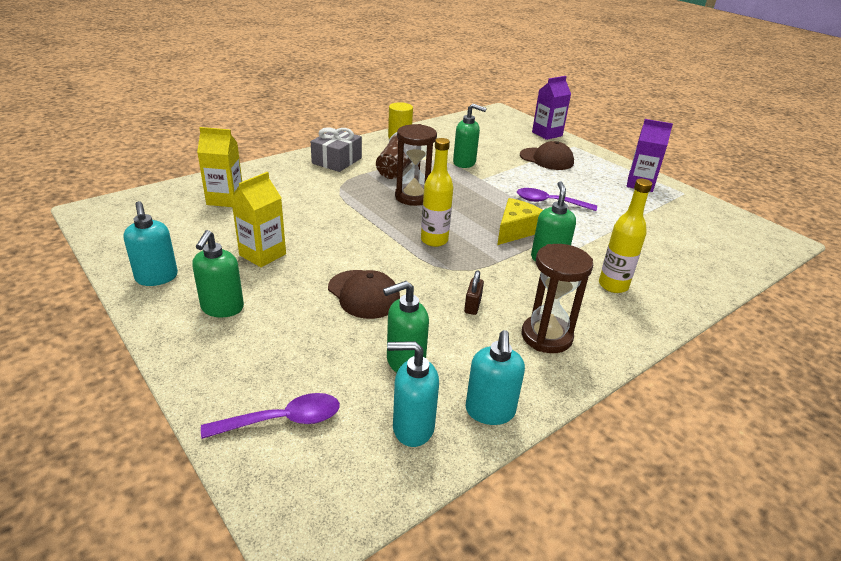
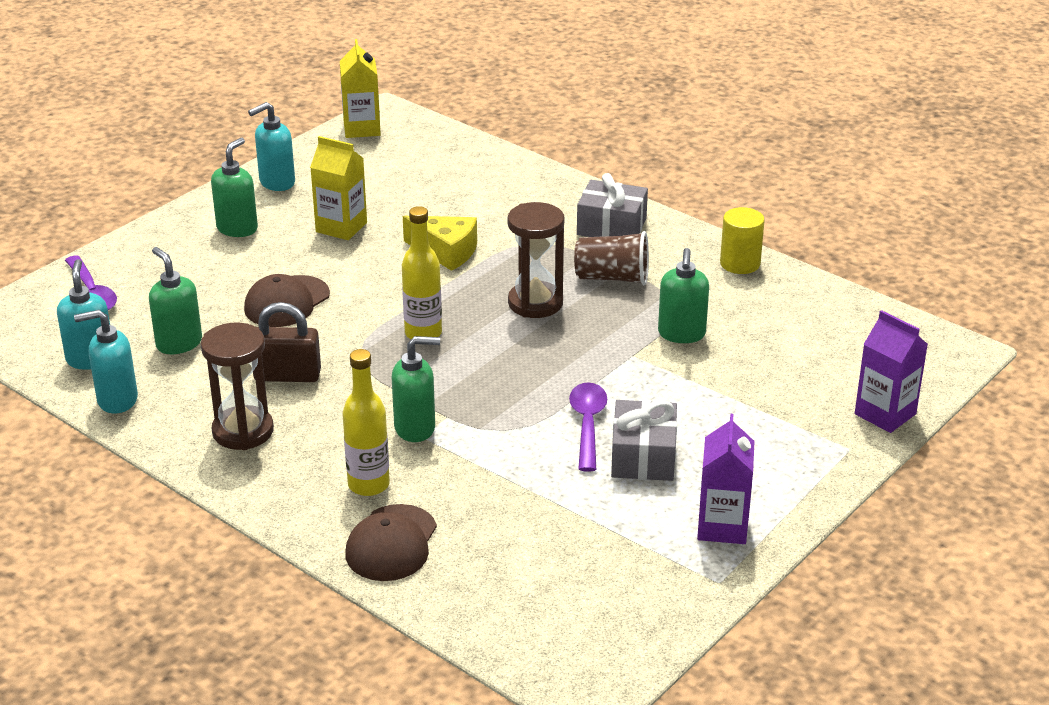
camera: 80 degrees right, 0 degrees up
green soap dispenser [192,230,244,317] -> green soap dispenser turned 120 degrees clockwise [211,138,258,237]
yellow carton [197,127,242,207] -> yellow carton moved to [340,39,381,138]
brown padlock [464,270,484,315] -> brown padlock [253,302,321,382], size x1.77
yellow cheese [497,198,543,245] -> yellow cheese moved to [403,216,477,271]
brown cap [520,141,574,170] -> brown cap moved to [345,504,437,581]
none -> grey gift [611,400,677,481]

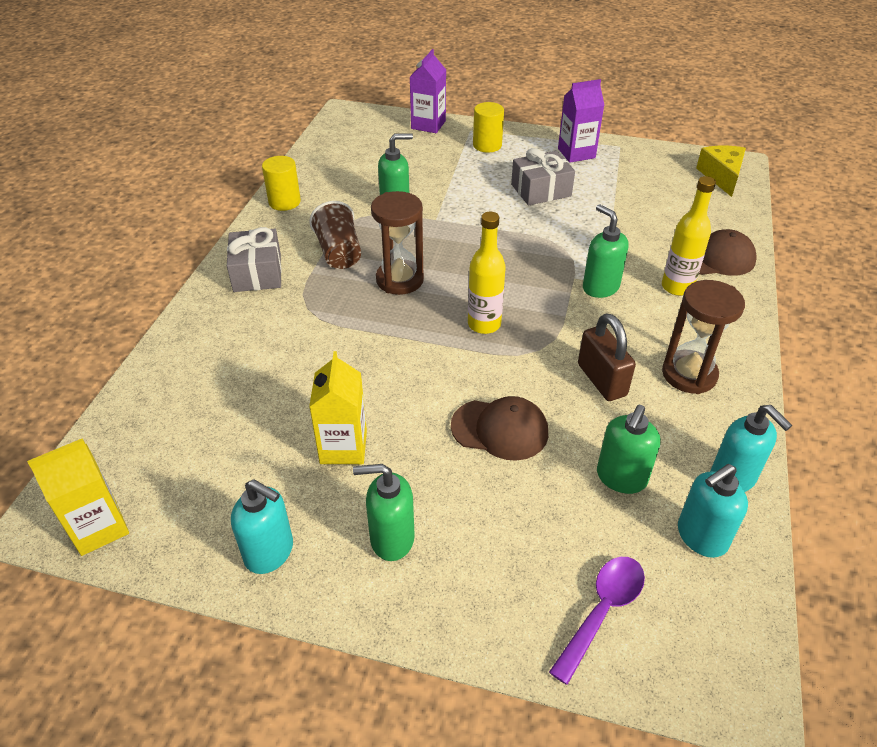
camera: 115 degrees left, 10 degrees up
yellow cheese [403,216,477,271] -> yellow cheese moved to [696,146,746,197]
purple spoon [569,382,607,472] -> none
none -> yellow cylinder [473,102,504,153]

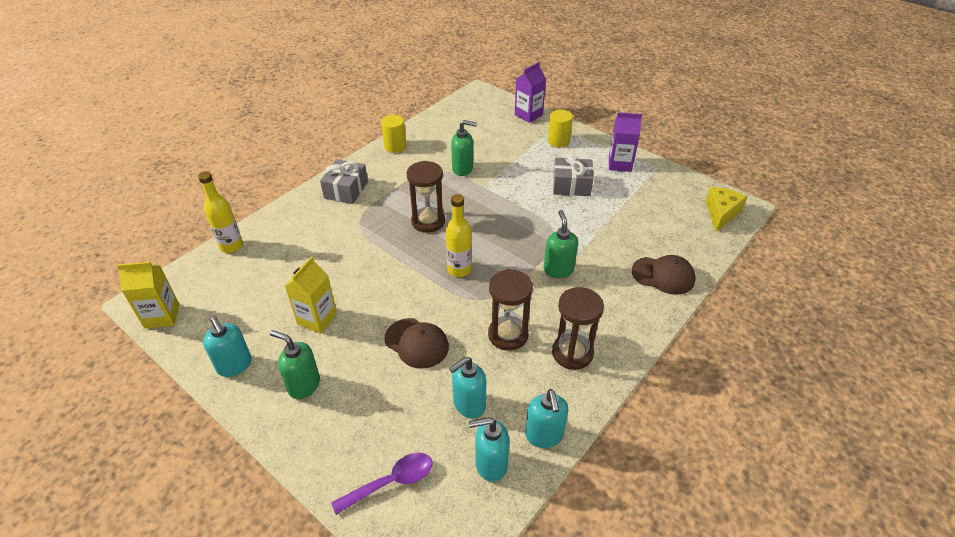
camera: 25 degrees right, 0 degrees up
brown cup [309,201,361,269] -> none
brown padlock [578,313,636,401] -> brown hourglass [488,269,533,351]
green soap dispenser [597,405,661,494] -> turquoise soap dispenser [449,357,486,418]
yellow bottle [662,176,716,296] -> yellow bottle moved to [198,171,243,253]

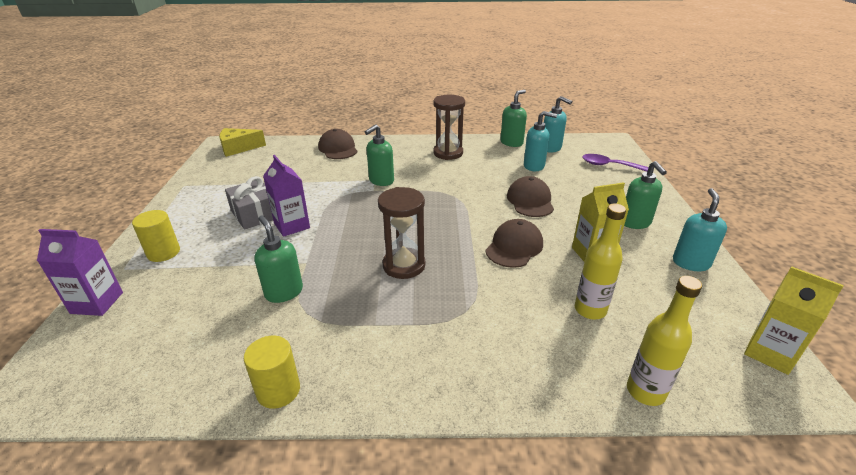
camera: 130 degrees left, 10 degrees down
grey gift [320,159,368,204] -> none
yellow bottle [446,194,472,277] -> yellow bottle moved to [575,203,626,319]
brown hourglass [488,269,533,351] -> none
turquoise soap dispenser [525,389,568,448] -> green soap dispenser [500,90,527,147]
purple carton [609,112,642,172] -> purple carton moved to [263,155,310,237]
none -> brown cap [485,219,543,268]

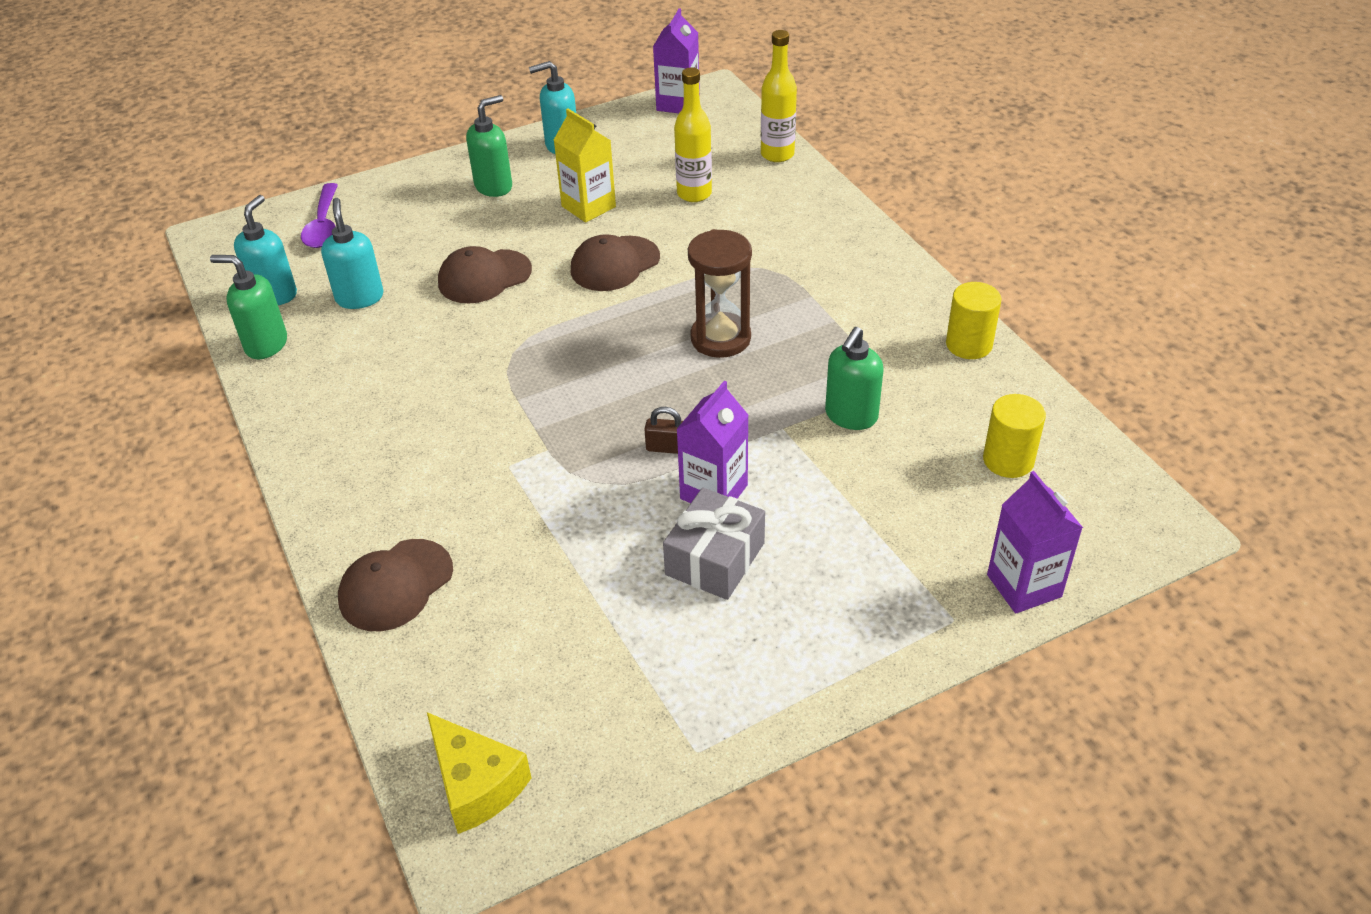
camera: 115 degrees left, 10 degrees up
yellow cylinder [132,210,180,262] -> yellow cylinder moved to [983,394,1046,478]
green soap dispenser [365,124,394,186] -> none
brown hourglass [434,95,465,160] -> none
brown cap [485,219,543,268] -> brown cap turned 45 degrees counterclockwise [570,234,660,291]
yellow carton [744,266,844,375] -> purple carton [653,8,700,113]
none -> brown padlock [644,407,683,454]

